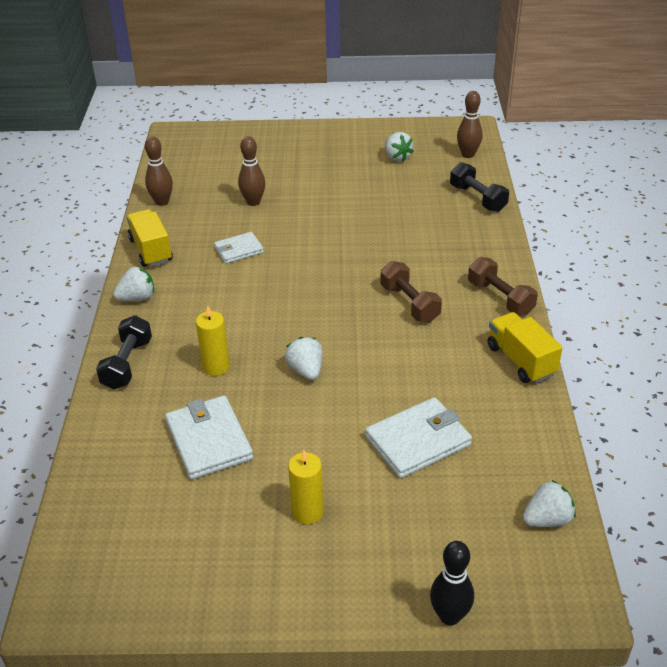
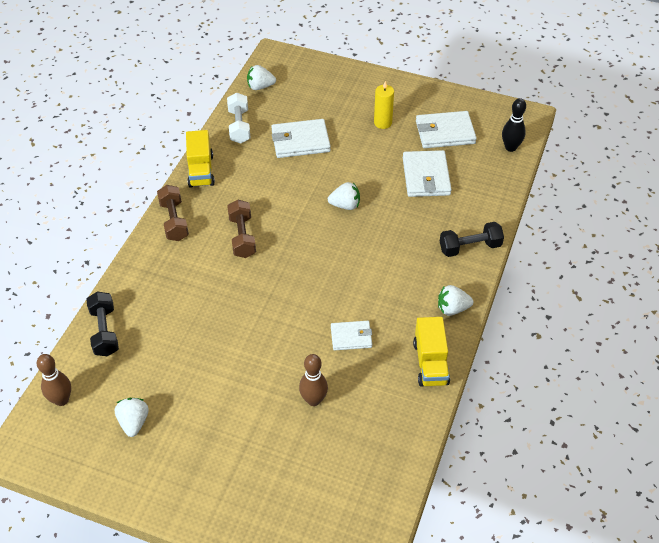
camera: 160 degrees left, 10 degrees up
black dumbbell [96,315,152,390] -> black dumbbell turned 45 degrees clockwise [440,222,504,257]
brown bowling pin [145,136,173,206] -> none
yellow candle [196,306,230,376] -> none
white strawberry [285,337,323,380] -> white strawberry turned 90 degrees counterclockwise [328,182,360,210]
black bowling pin [430,541,474,625] -> black bowling pin moved to [502,98,526,152]
none -> white dumbbell [227,93,250,144]
none -> white wallet [416,111,477,148]

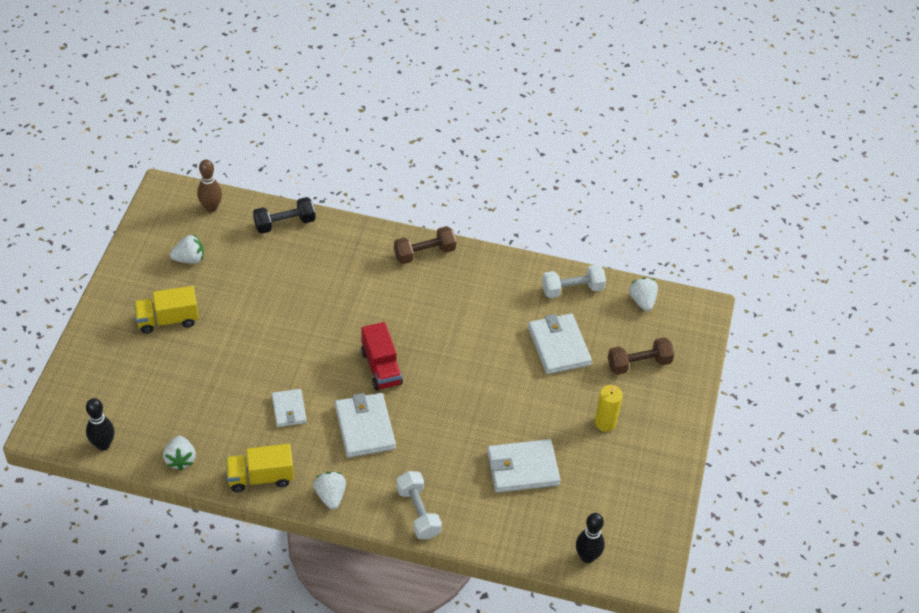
camera: 80 degrees right, 0 degrees up
yellow truck [186,130,215,188] -> yellow truck moved to [134,286,199,334]
brown dumbbell [227,200,256,258] -> brown dumbbell moved to [608,337,674,375]
brown bowling pin [299,354,328,406] -> none
white strawberry [328,182,360,210] -> white strawberry moved to [163,436,196,471]
white wallet [416,111,477,148] -> white wallet moved to [335,393,396,458]
black dumbbell [440,222,504,257] -> white dumbbell [397,471,442,539]
none -> black bowling pin [86,398,115,450]
none -> red truck [361,322,403,390]

